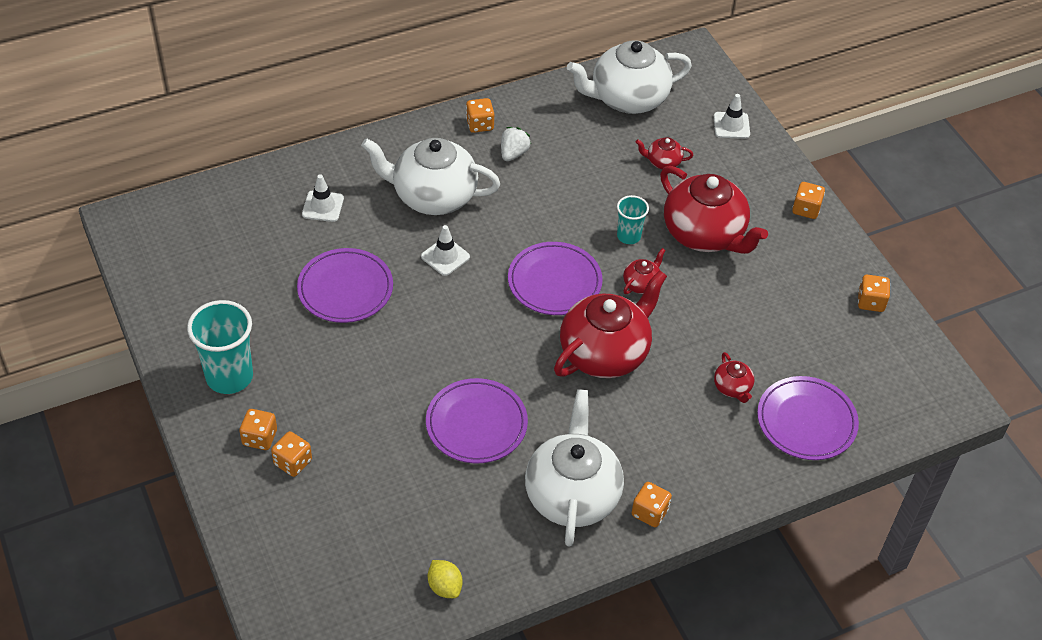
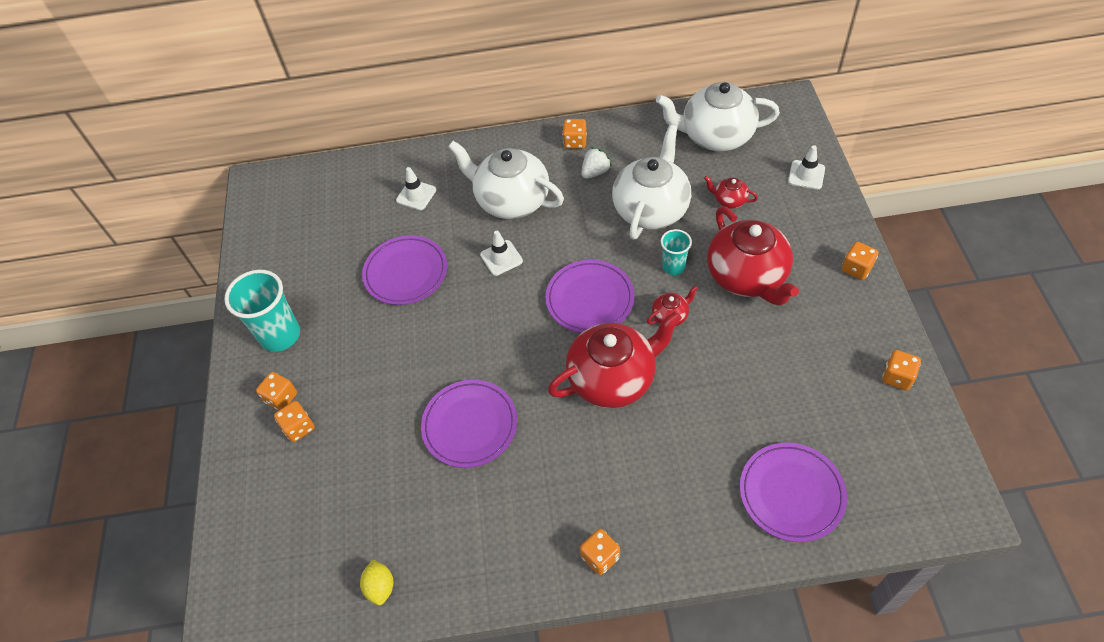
camera: 25 degrees right, 5 degrees up
white teapot [525,389,624,547] -> white teapot moved to [612,125,691,240]
red teapot [714,352,754,403] -> none

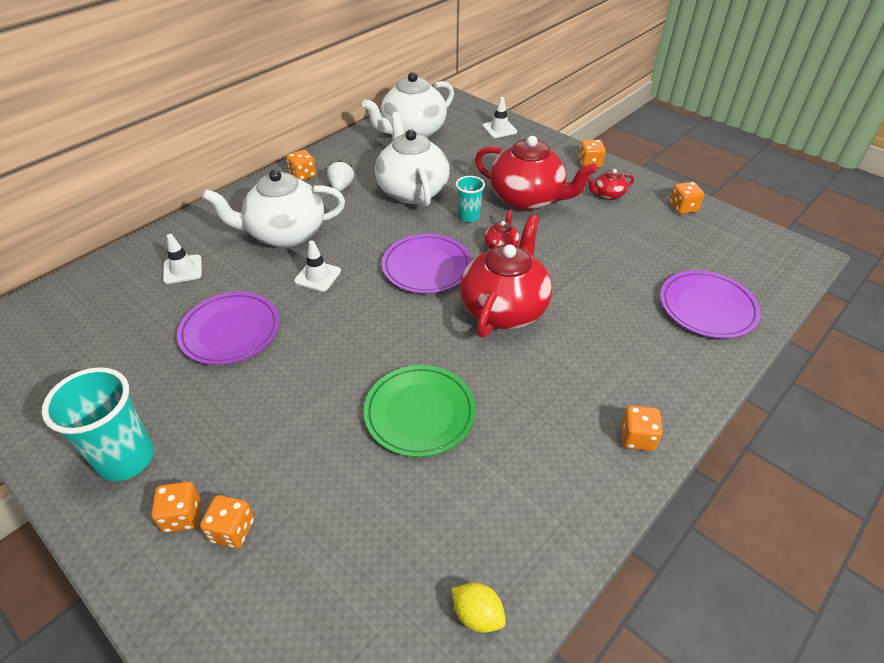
camera: 45 degrees left, 10 degrees down
purple plate [421,380,517,468] -> green plate [364,365,476,457]
red teapot [704,176,758,209] -> red teapot moved to [587,169,634,200]

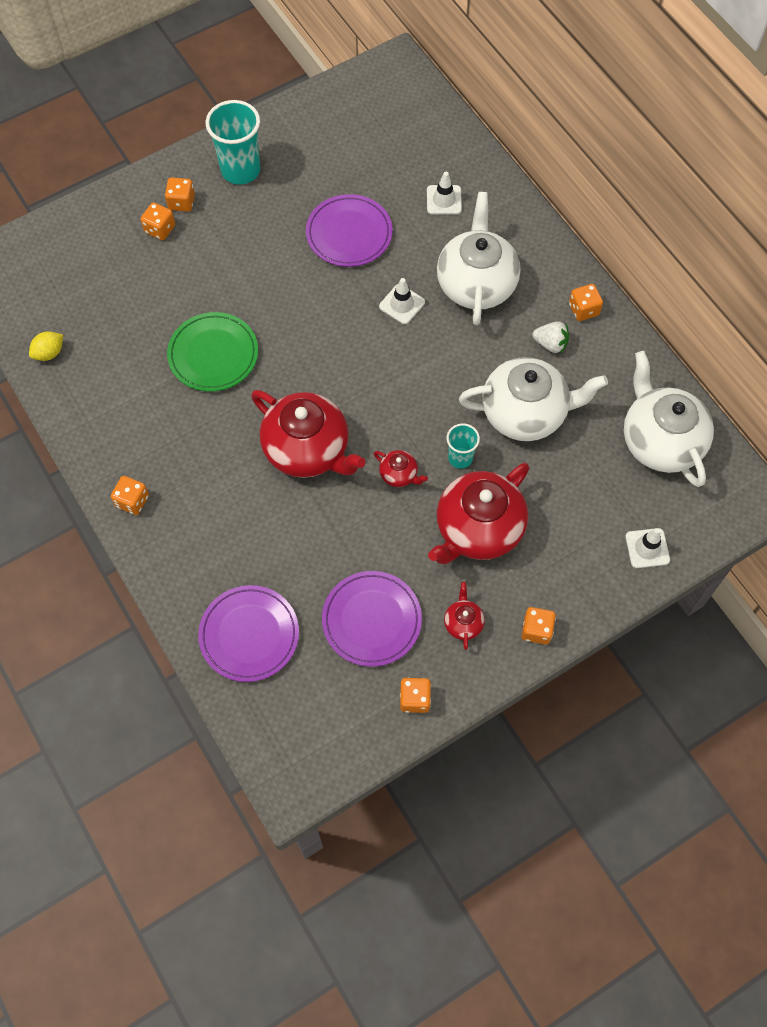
camera: 105 degrees right, 20 degrees up
purple plate [382,234,472,294] -> purple plate moved to [322,571,422,667]

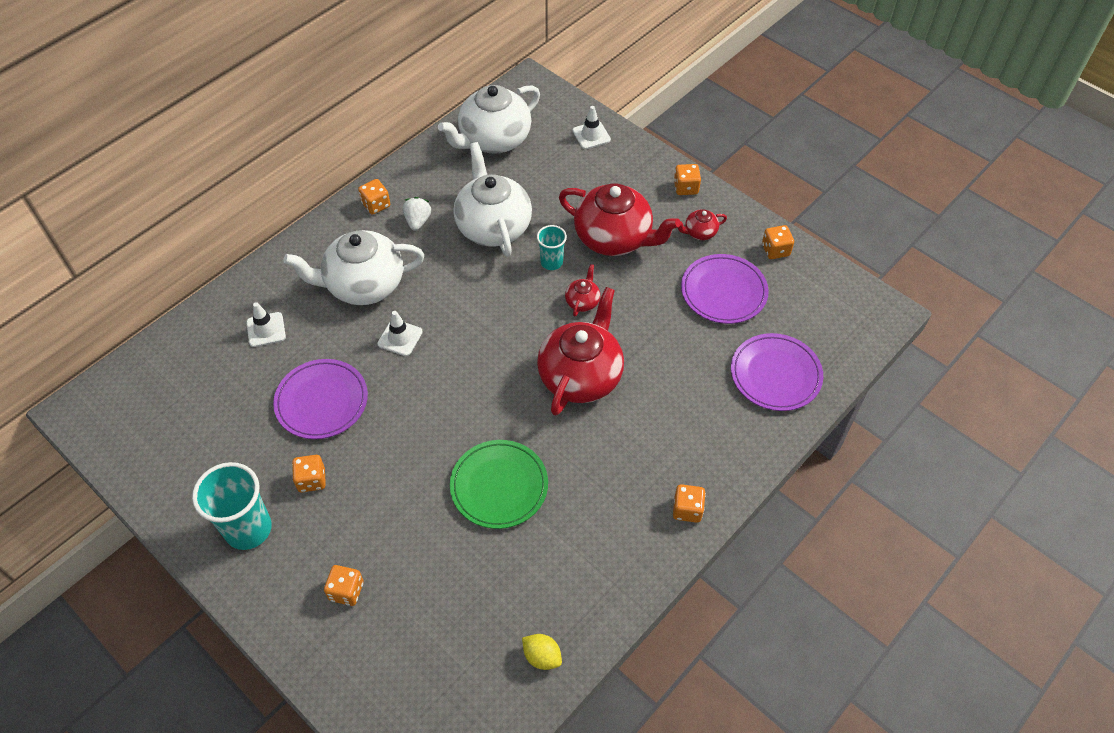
camera: 105 degrees left, 10 degrees down
orange dice [165,178,195,212] -> orange dice moved to [292,455,326,492]

